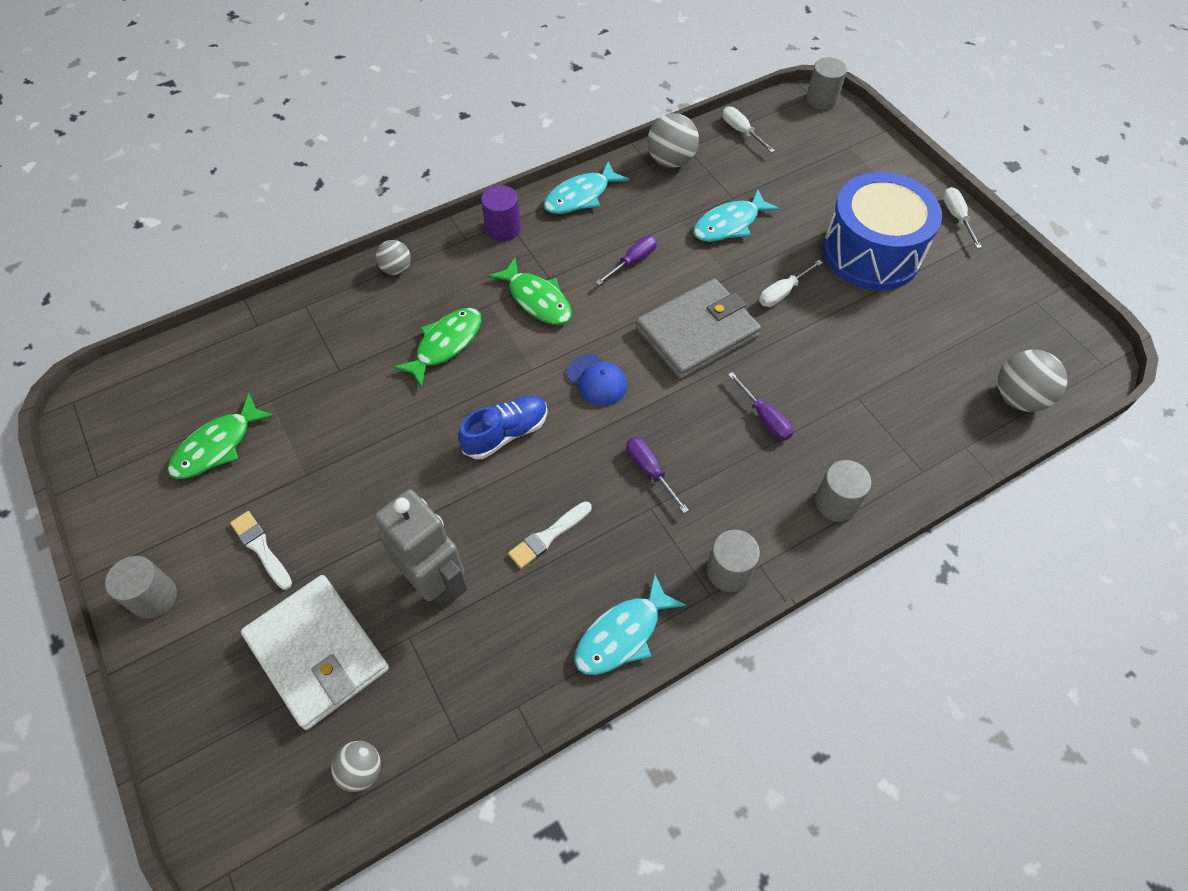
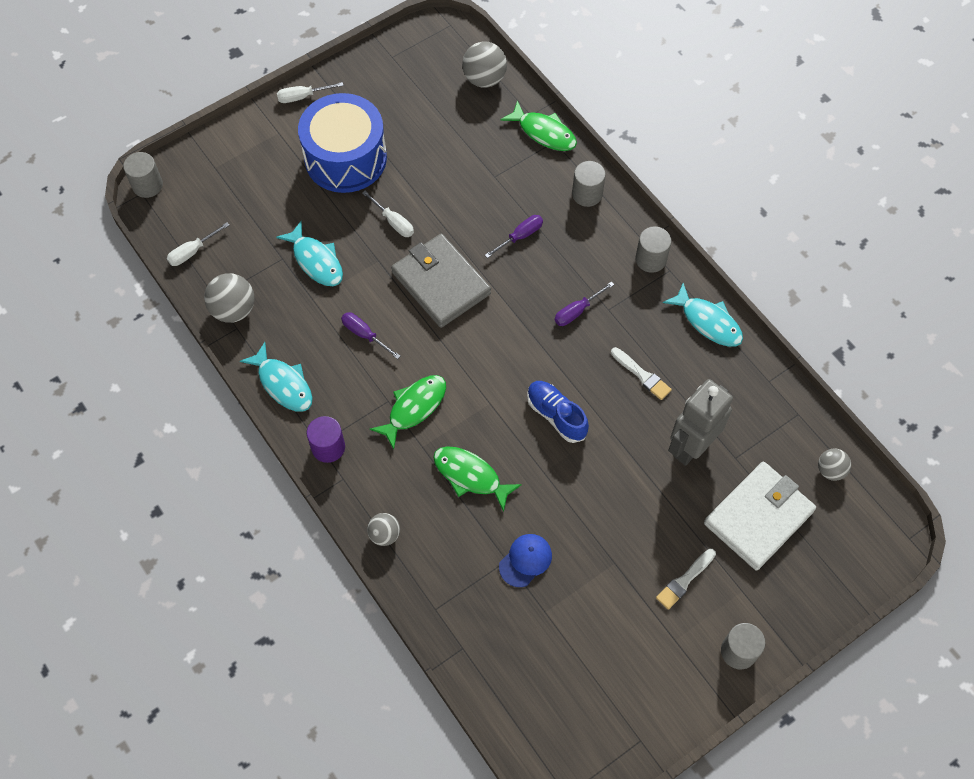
camera: 95 degrees left, 5 degrees up
green fish [167,394,275,479] -> green fish moved to [500,100,577,151]
blue cap [567,354,627,406] -> blue cap moved to [499,534,552,587]

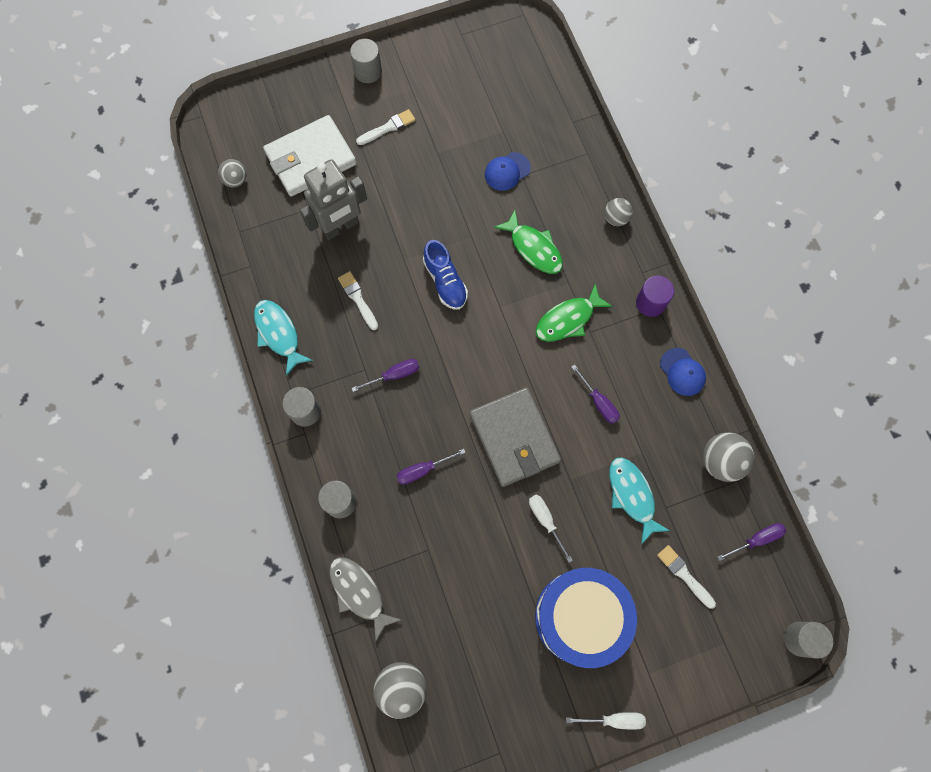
camera: 165 degrees left, 10 degrees up
white screwdriver [167,222,229,266] -> purple screwdriver [717,523,786,561]
turquoise fish [240,342,313,412] -> blue cap [660,348,706,396]
green fish [500,100,577,151] -> grey fish [329,557,401,641]
none -> white brush [657,545,716,609]

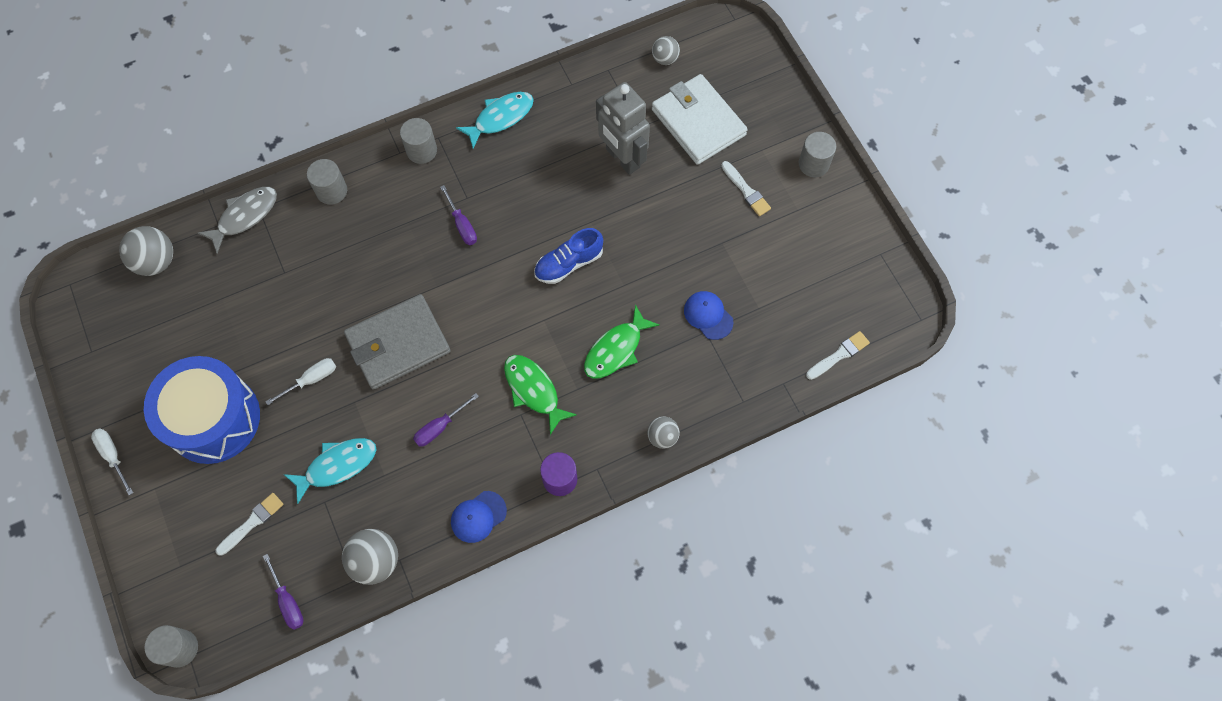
camera: 85 degrees right, 5 degrees down
white brush [338,271,378,330] -> white brush moved to [806,331,870,380]
purple screwdriver [397,449,466,485] -> none
white screwdriver [566,712,646,729] -> white screwdriver turned 150 degrees clockwise [91,428,133,495]

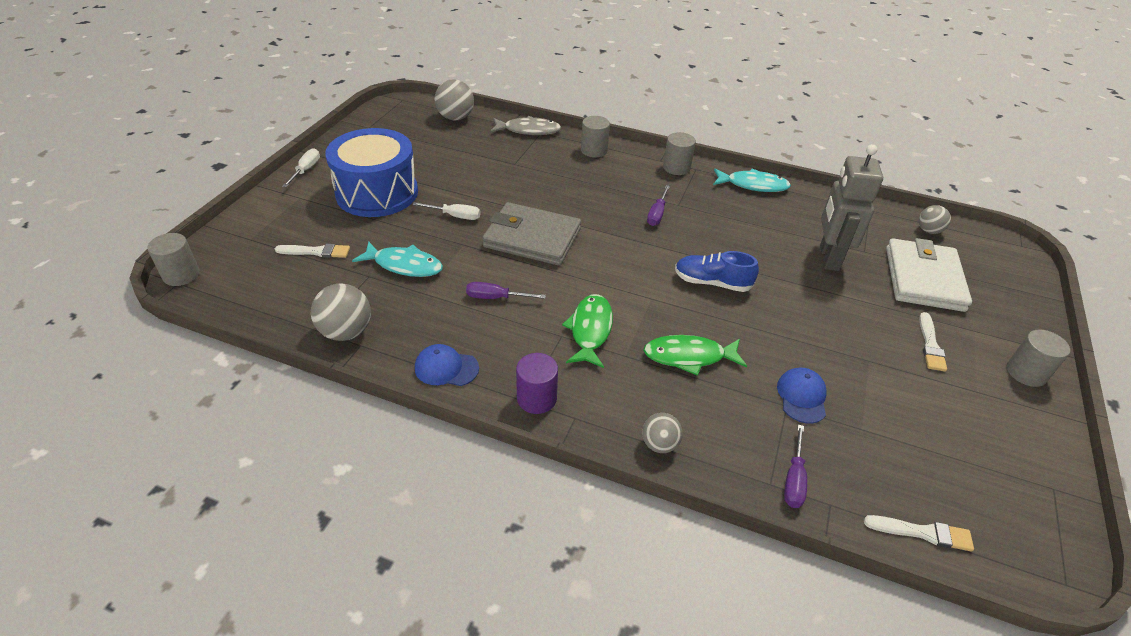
camera: 45 degrees right, 25 degrees down
purple screwdriver [263,554,304,630] -> purple screwdriver moved to [784,425,807,508]

